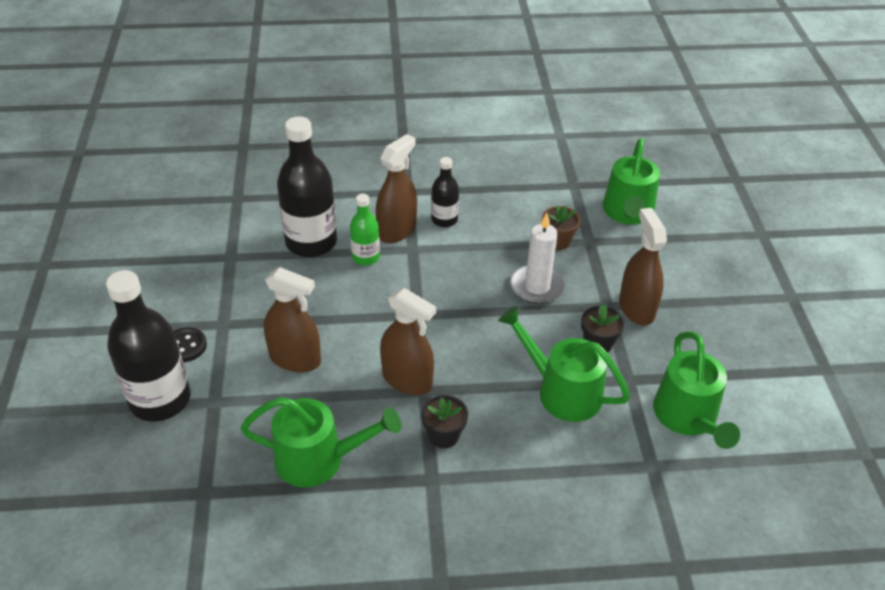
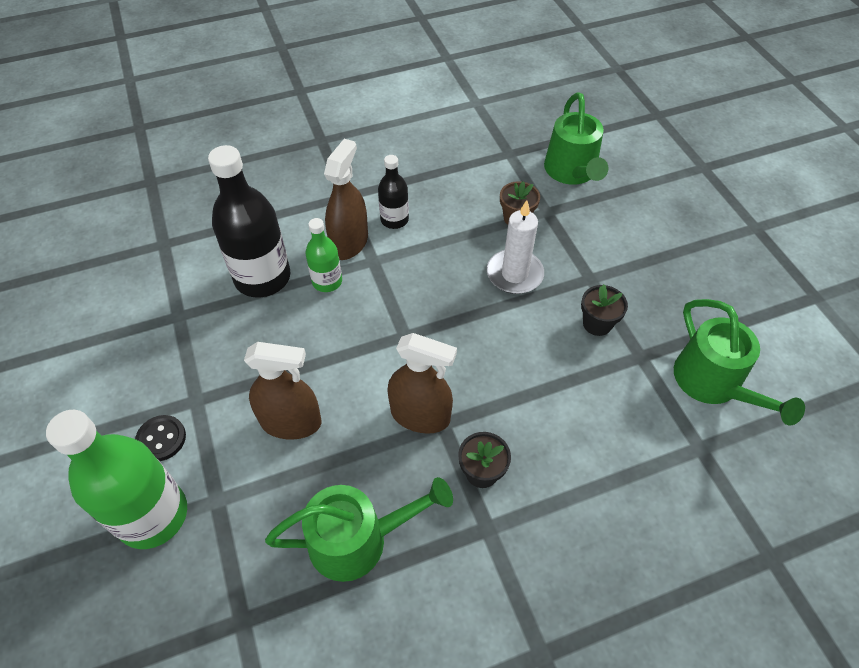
camera: 15 degrees left, 10 degrees up
black bottle [106,270,190,422] -> green bottle [46,410,187,549]
green watering can [498,306,630,422] -> none
brown spray bottle [619,208,667,326] -> none

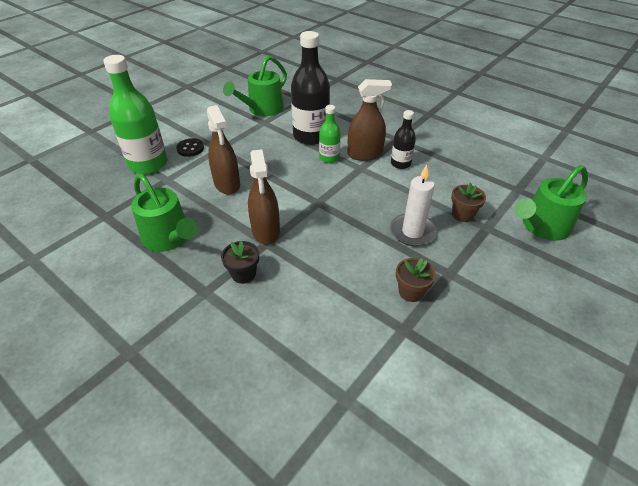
camera: 60 degrees right, 10 degrees down
black flower pot [581,284,628,336] -> brown flower pot [396,258,436,302]
green watering can [674,299,805,425] -> green watering can moved to [223,55,287,117]

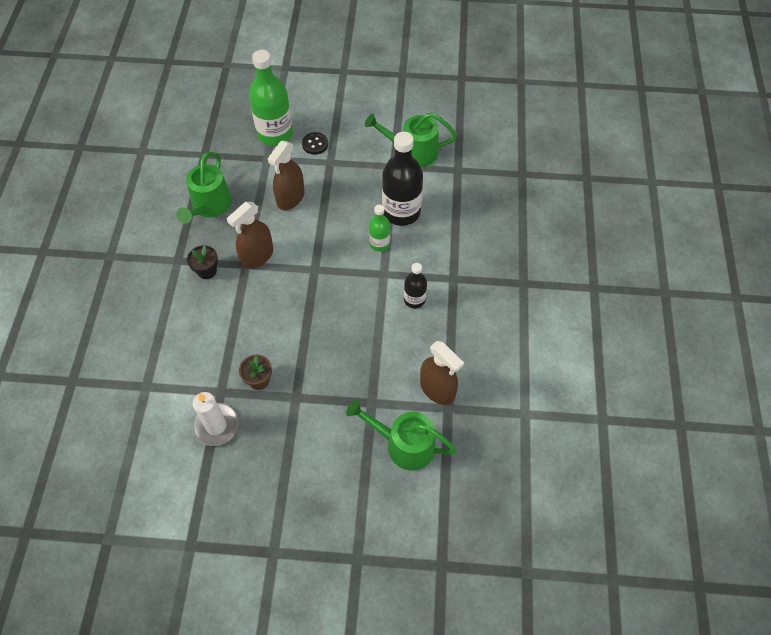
camera: 55 degrees right, 15 degrees up
brown spray bottle [348,79,392,161] -> brown spray bottle moved to [420,341,464,405]
white candle [390,164,437,246] -> white candle moved to [193,392,238,446]
brown flower pot [451,183,486,222] -> none

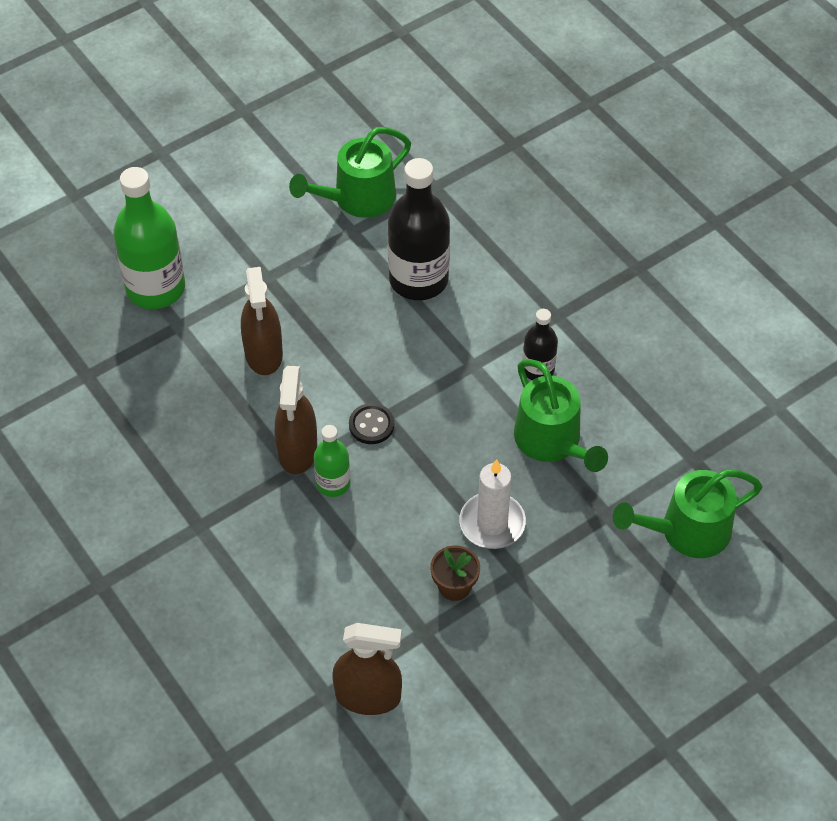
camera: 40 degrees left, 5 degrees down
green watering can [176,152,232,224] -> green watering can moved to [514,359,608,472]
black flower pot [187,245,218,279] -> none
white candle [193,392,238,446] -> white candle moved to [459,459,526,549]
black button [302,132,328,155] -> black button moved to [349,403,394,444]
green bottle [369,205,390,252] -> green bottle moved to [314,425,350,497]
brown spray bottle [420,341,464,405] -> brown spray bottle moved to [332,623,402,715]

